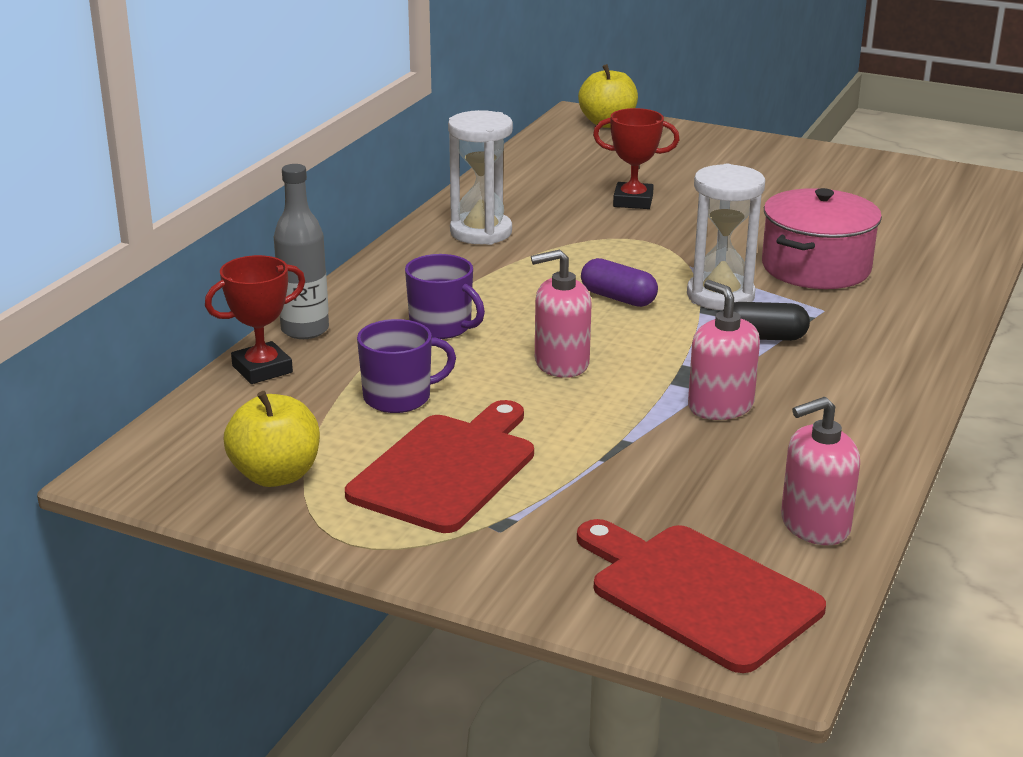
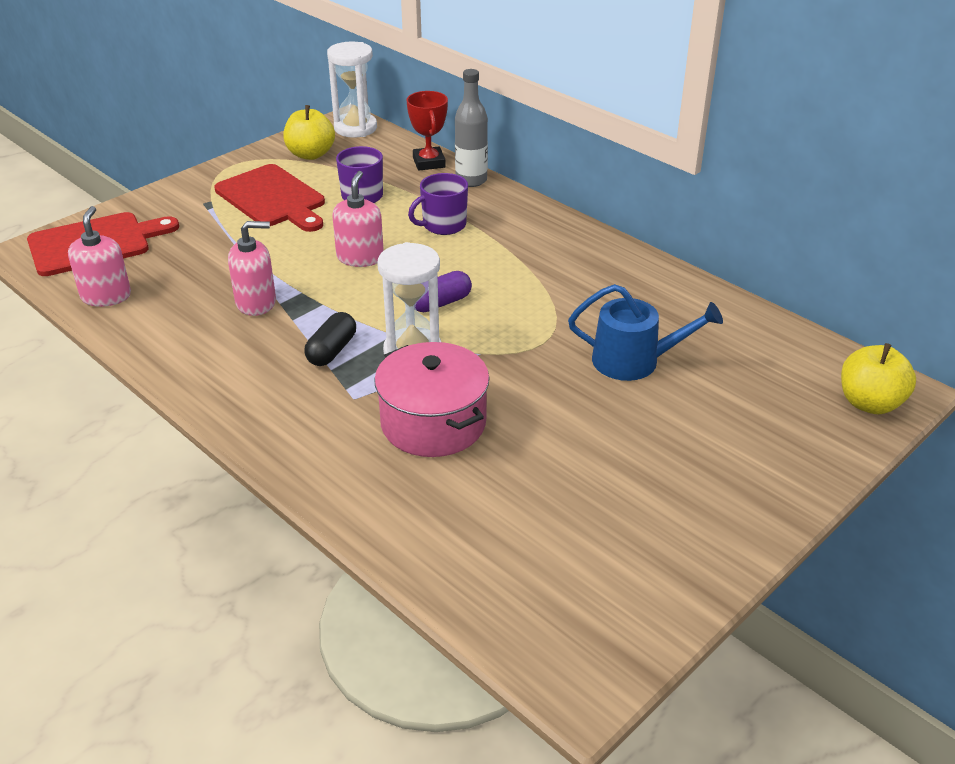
camera: 110 degrees right, 10 degrees up
white hourglass [448,110,513,245] -> white hourglass moved to [327,41,377,138]
red trophy [593,108,679,209] -> blue watering can [568,284,723,381]

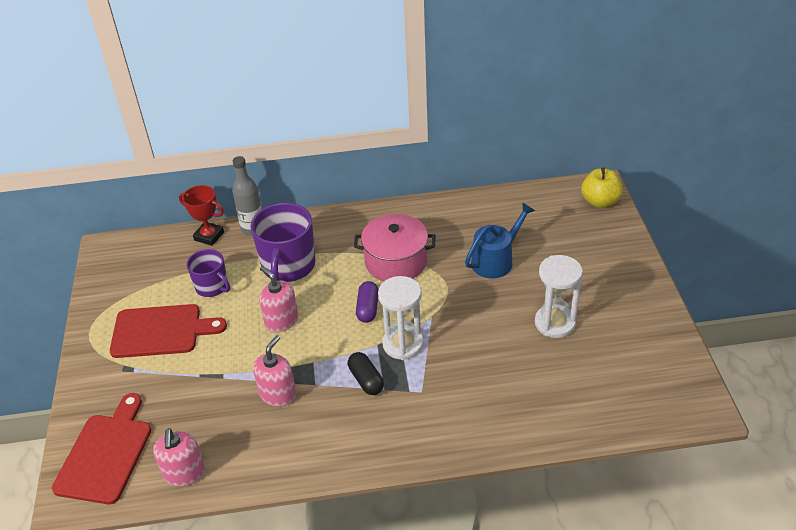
camera: 50 degrees left, 5 degrees up
pink soap dispenser [68,206,131,307] -> pink soap dispenser turned 135 degrees counterclockwise [153,428,205,486]
yellow apple [283,105,335,160] -> none
white hourglass [327,41,377,138] -> white hourglass moved to [535,255,583,338]
pink pot [374,342,490,457] -> pink pot moved to [354,214,436,281]
purple mug [408,173,468,235] -> purple mug [250,203,315,282], size x1.67

